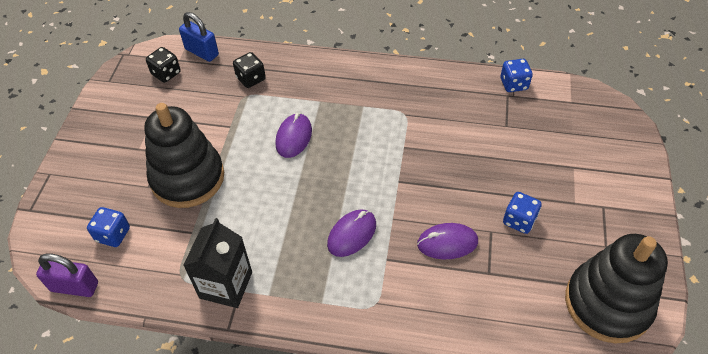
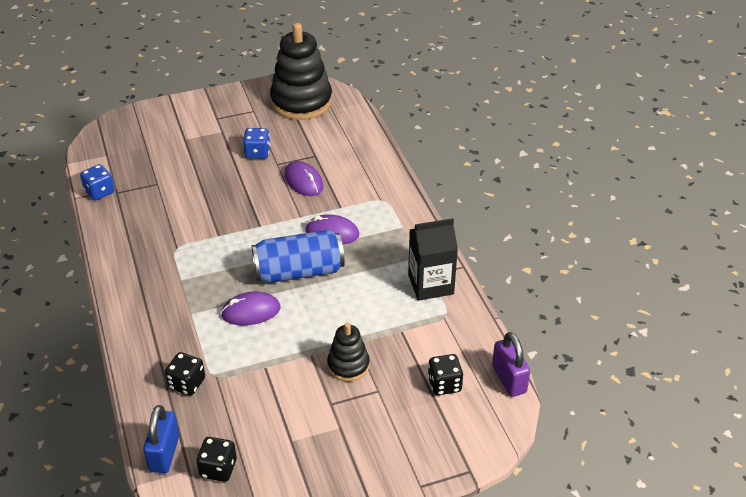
camera: 120 degrees left, 10 degrees down
blue dice [87,207,130,247] -> black dice [428,354,463,395]
black stacking toy [144,103,224,208] -> black stacking toy [327,323,370,382], size x0.52
none -> blue can [251,230,345,283]

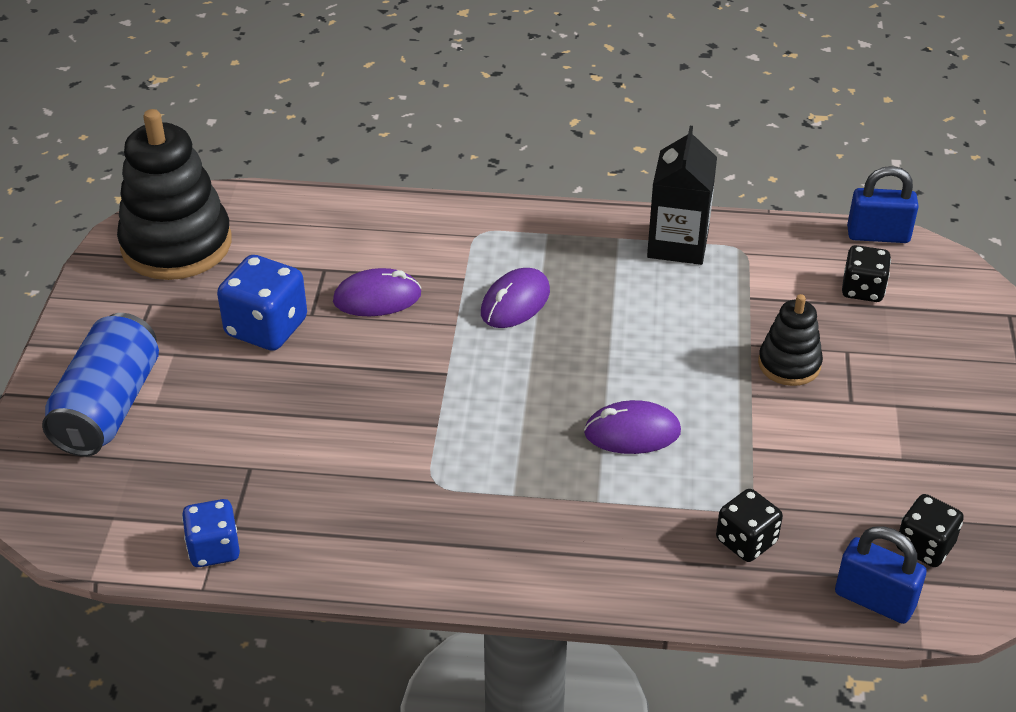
camera: 65 degrees left, 0 degrees up
purple mouse [221,292,281,325] -> purple mouse turned 75 degrees clockwise [584,400,681,454]
blue dice [243,128,270,159] -> blue dice [217,255,307,351], size x1.56
blue can [251,230,345,283] -> blue can moved to [42,313,159,456]
purple padlock [492,332,530,397] -> blue padlock [847,166,919,243]

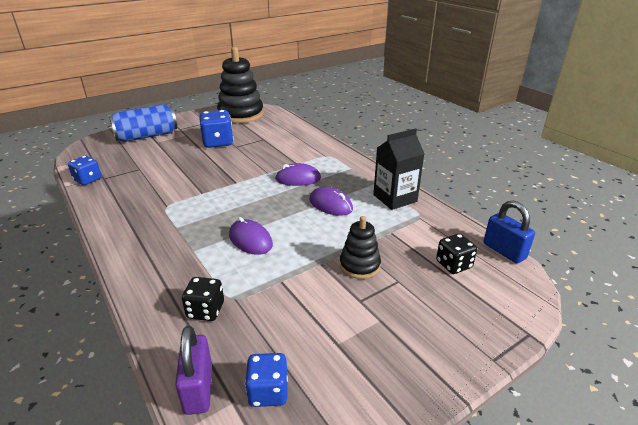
camera: 50 degrees right, 10 degrees down
purple mouse [333,268,421,316] -> purple mouse moved to [309,187,353,216]
blue padlock [835,526,927,624] -> purple padlock [175,326,212,415]
black dice [896,494,964,567] -> blue dice [245,353,288,407]

